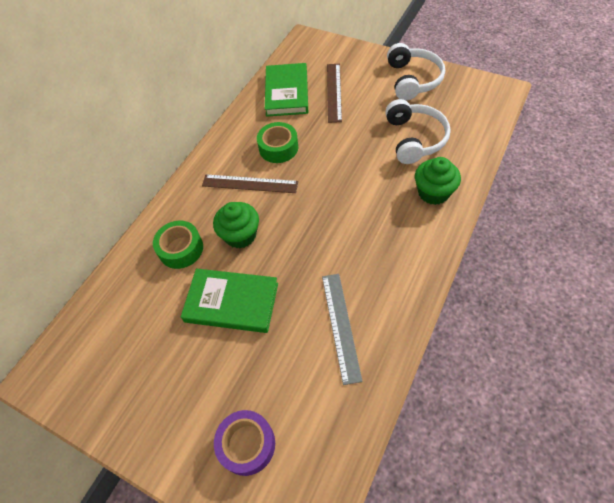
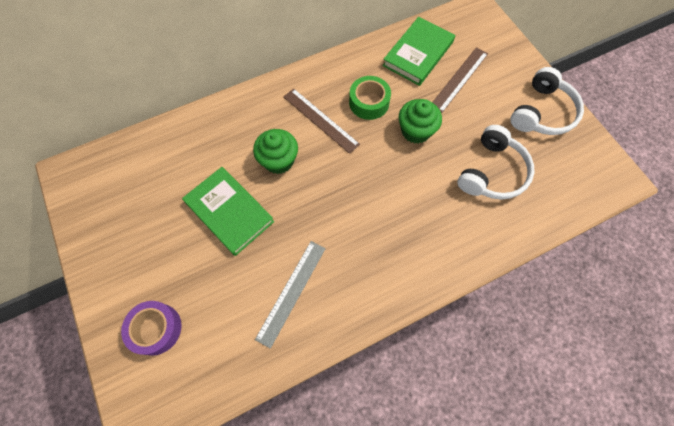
camera: 30 degrees right, 10 degrees up
green tape [153,221,203,269] -> none
green cupcake [415,157,461,205] -> green cupcake moved to [399,99,442,144]

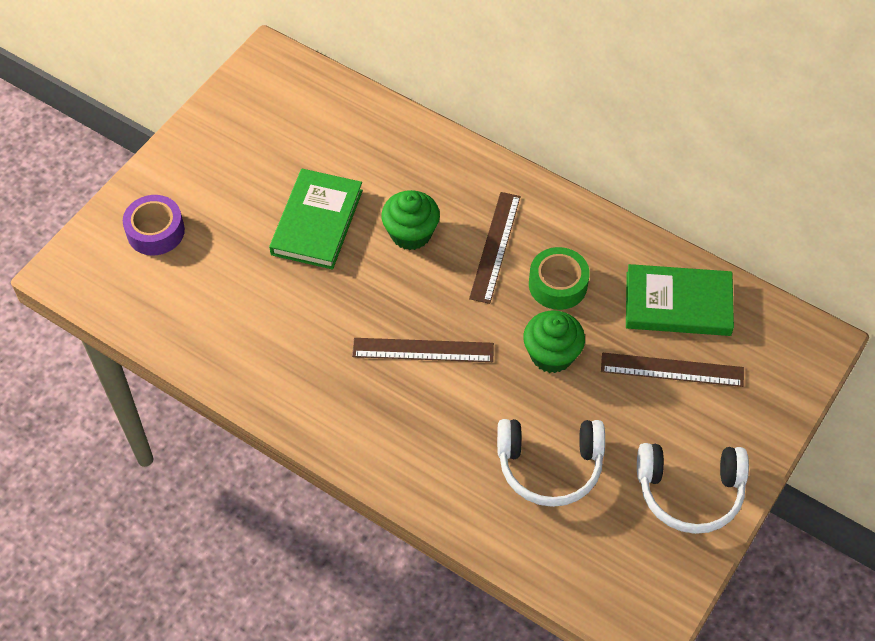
camera: 60 degrees right, 10 degrees down
grey ruler [255,241,326,349] -> none
none -> brown ruler [352,338,494,362]

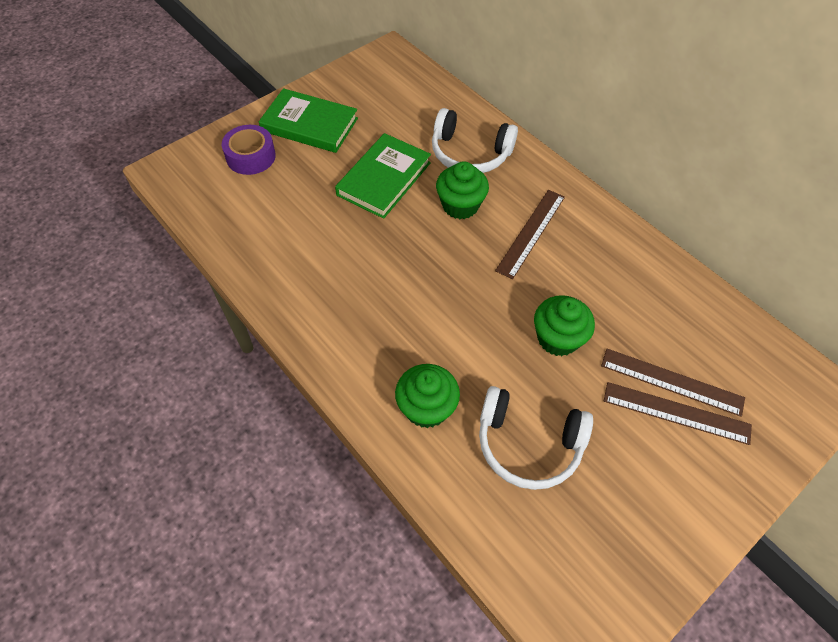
camera: 15 degrees right, 0 degrees up
brown ruler [352,338,494,362] -> brown ruler moved to [604,382,752,445]
green tape [529,247,590,310] -> none
green book [626,264,734,336] -> green book moved to [259,88,358,153]
white headphones [637,443,749,534] -> white headphones moved to [432,108,518,173]
none -> green cupcake [395,364,460,428]

